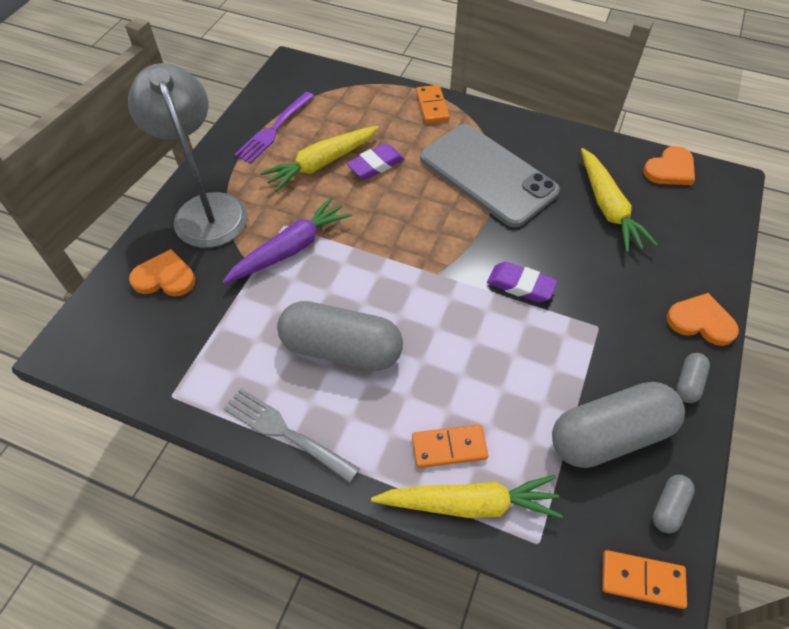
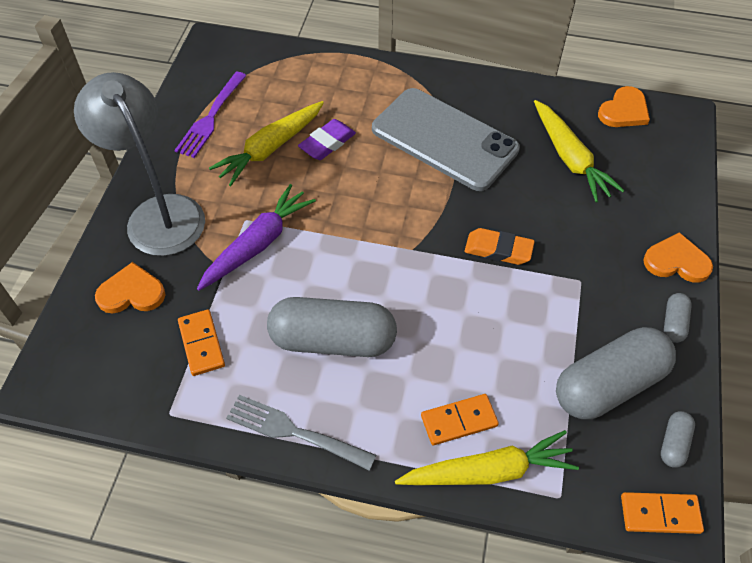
camera: 10 degrees left, 0 degrees up
orange domino [416,85,450,123] -> orange domino moved to [178,310,225,376]
purple eraser [487,262,558,302] -> orange eraser [465,228,535,265]

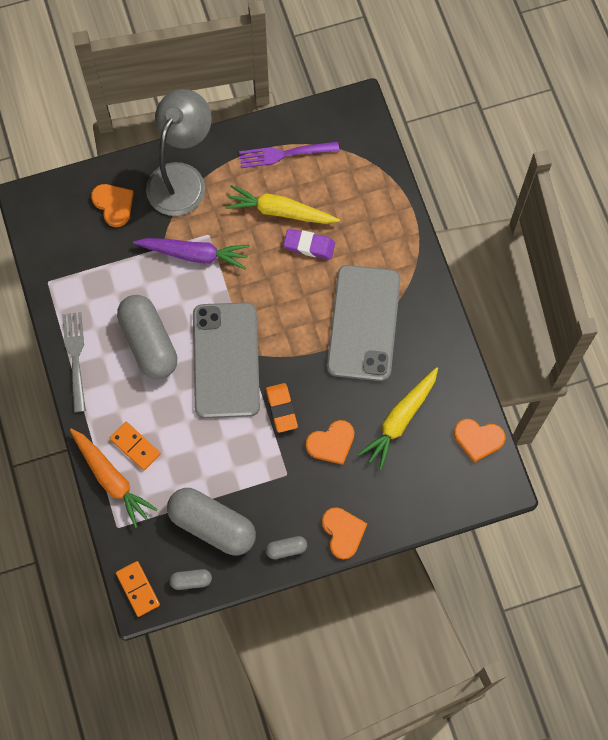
camera: 60 degrees right, 15 degrees up
orange domino [178,310,225,376] -> none
yellow carrot [395,430,579,485] -> orange carrot [70,428,158,528]
none -> grey phone [193,302,260,418]
none -> orange heart [306,420,355,465]

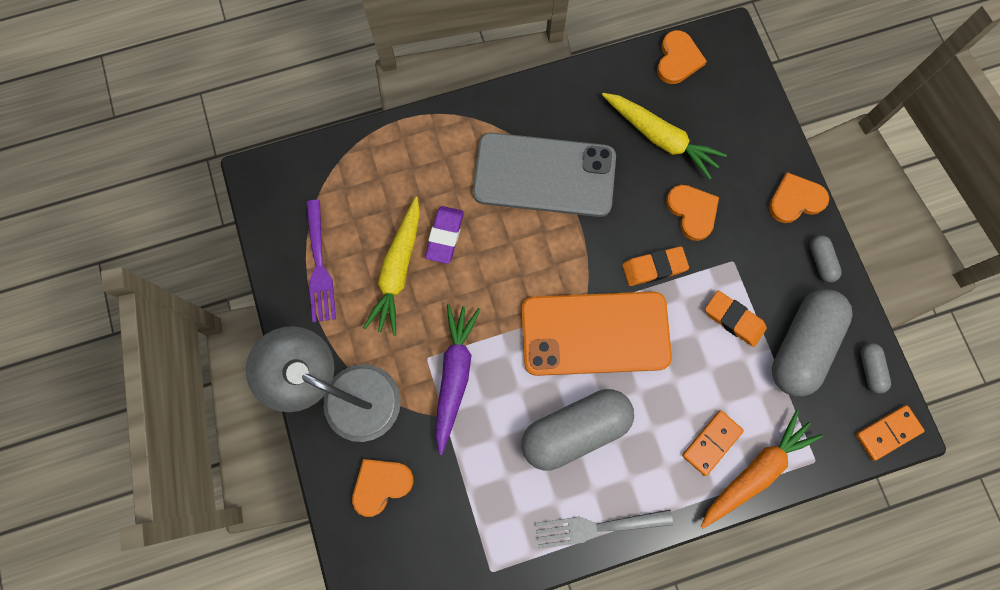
camera: 90 degrees left, 5 degrees up
grey phone [193,302,260,418] -> orange phone [521,291,672,376]
none -> orange eraser [705,291,767,347]

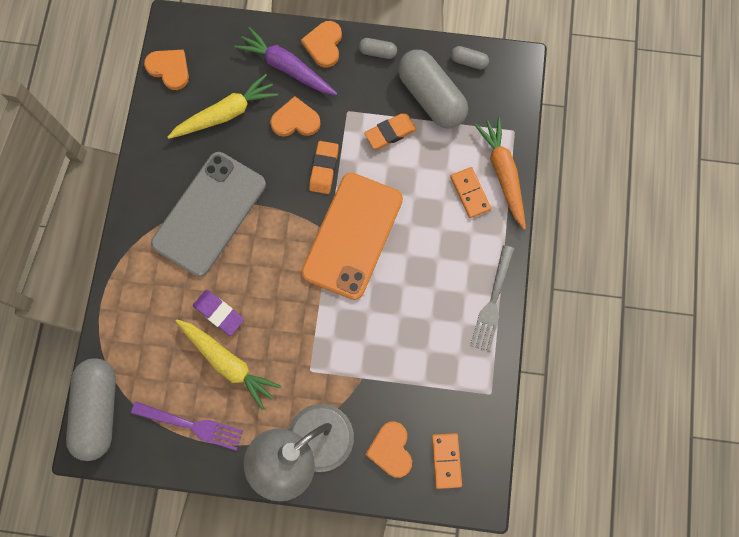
camera: 65 degrees left, 0 degrees up
purple carrot [435,304,481,455] -> purple carrot moved to [234,27,337,95]
grey capsule [522,389,634,471] -> grey capsule moved to [66,358,116,461]
orange domino [856,405,924,461] -> orange domino moved to [432,433,462,489]

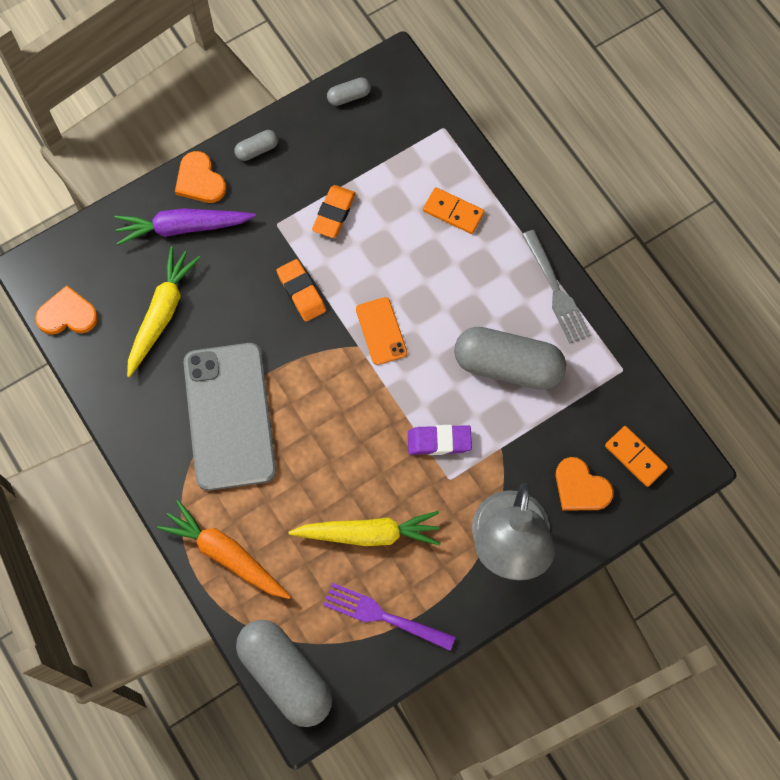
camera: 40 degrees left, 5 degrees down
purple fork [131,401,243,451] -> purple fork turned 135 degrees counterclockwise [323,583,456,651]
purple eraser [193,290,244,336] -> purple eraser moved to [408,425,472,455]
orange heart [270,96,321,137] -> none
orange phone [301,173,403,300] -> orange phone [356,297,407,365], size x0.46
grey capsule [398,50,468,129] -> grey capsule moved to [454,327,566,390]
orange carrot [474,117,526,229] -> orange carrot moved to [157,500,291,599]

